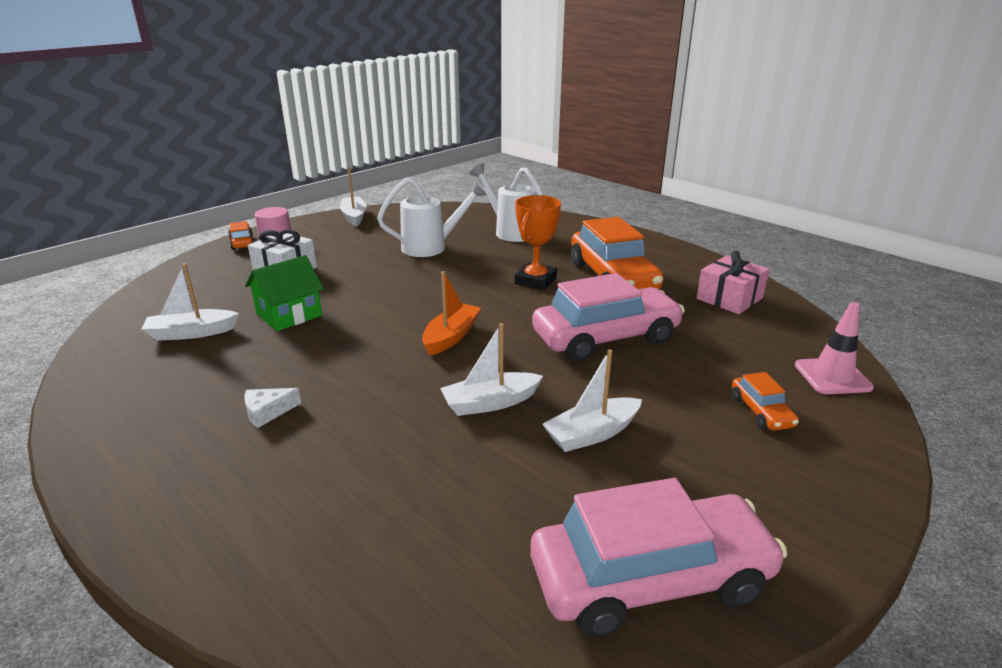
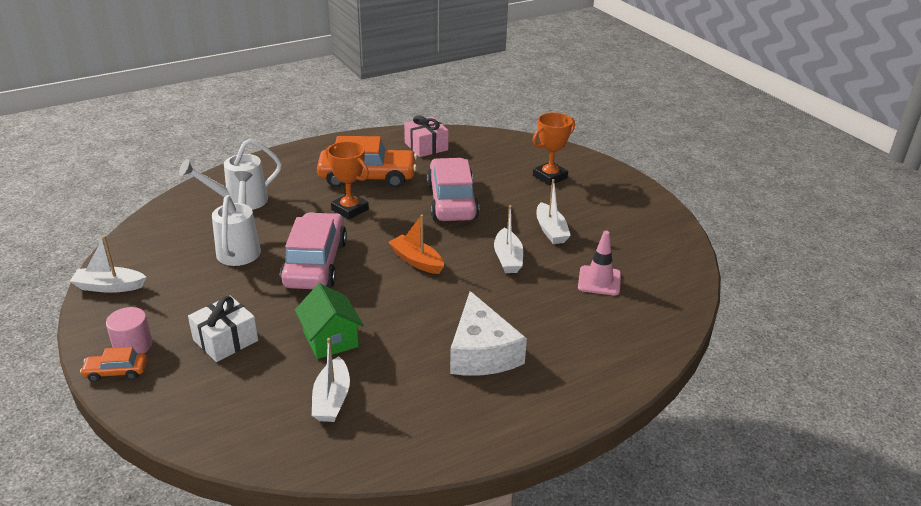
camera: 75 degrees left, 5 degrees up
white cheese [244,388,301,428] -> white cheese [450,291,527,376], size x2.37
pink car [530,478,787,637] -> pink car moved to [280,212,347,289]
orange car [732,372,799,431] -> orange trophy [532,112,575,186]
pink traffic cone [795,302,874,394] -> pink traffic cone moved to [578,231,621,296]

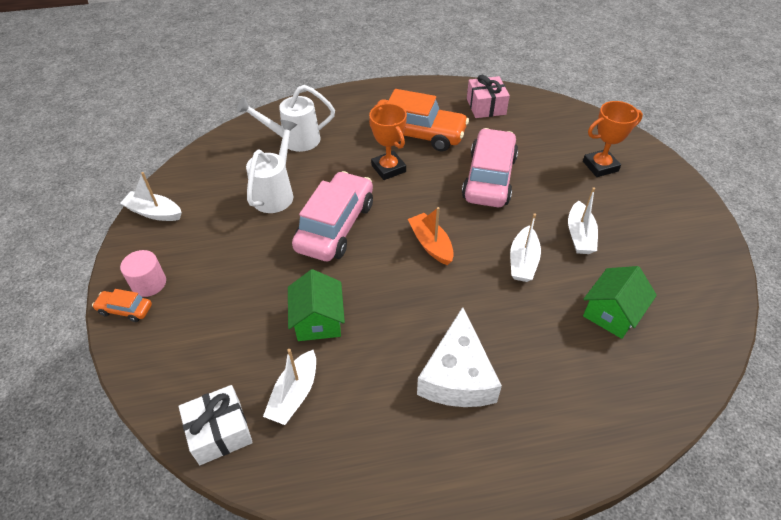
camera: 20 degrees right, 15 degrees up
white gift [188,296,258,362] -> white gift moved to [179,385,253,465]
pink traffic cone [578,231,621,296] -> green house [583,266,657,339]

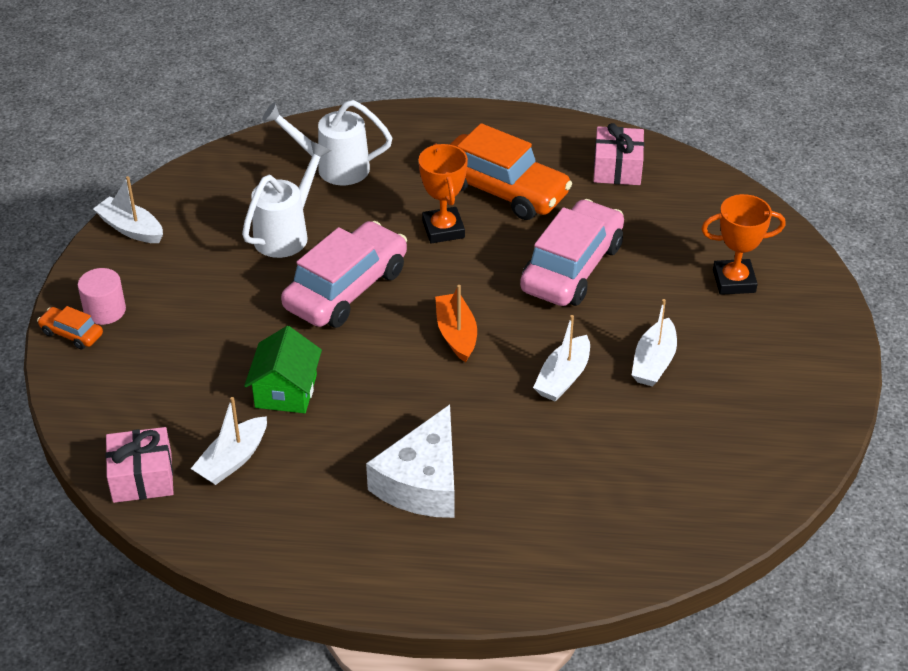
camera: 15 degrees right, 5 degrees down
white gift [179,385,253,465] -> pink gift [105,427,174,503]
green house [583,266,657,339] -> none

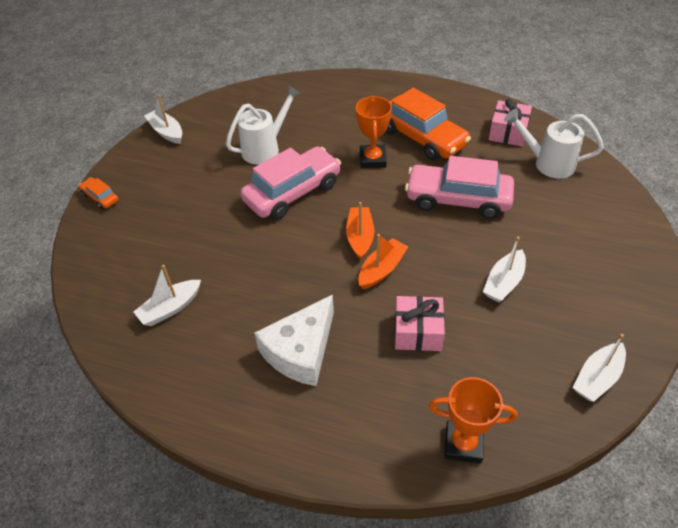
camera: 15 degrees right, 5 degrees up
pink cylinder [78,268,126,325] -> none
pink gift [105,427,174,503] -> pink gift moved to [395,296,445,351]
green house [244,326,322,413] -> none
white watering can [262,100,392,185] -> white watering can moved to [504,108,604,178]
pink car [520,199,624,306] -> pink car turned 120 degrees counterclockwise [405,156,514,219]
white boat [533,315,590,401] -> white boat moved to [573,334,626,402]
orange trophy [701,194,786,295] -> orange trophy moved to [429,377,517,464]
none -> orange boat [358,234,408,289]

